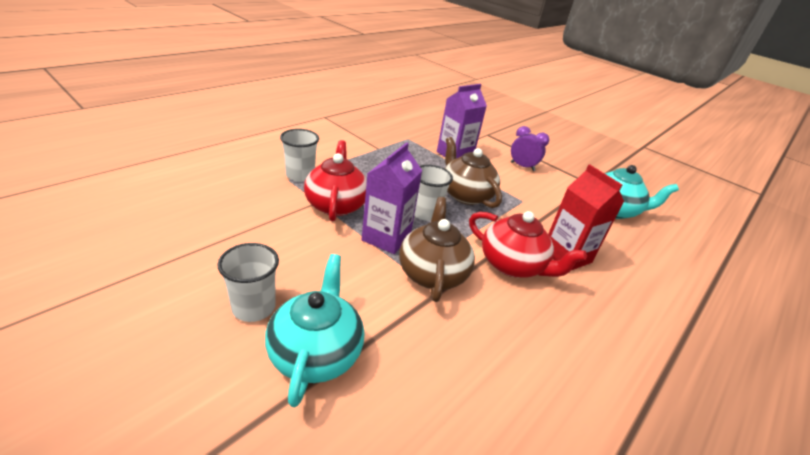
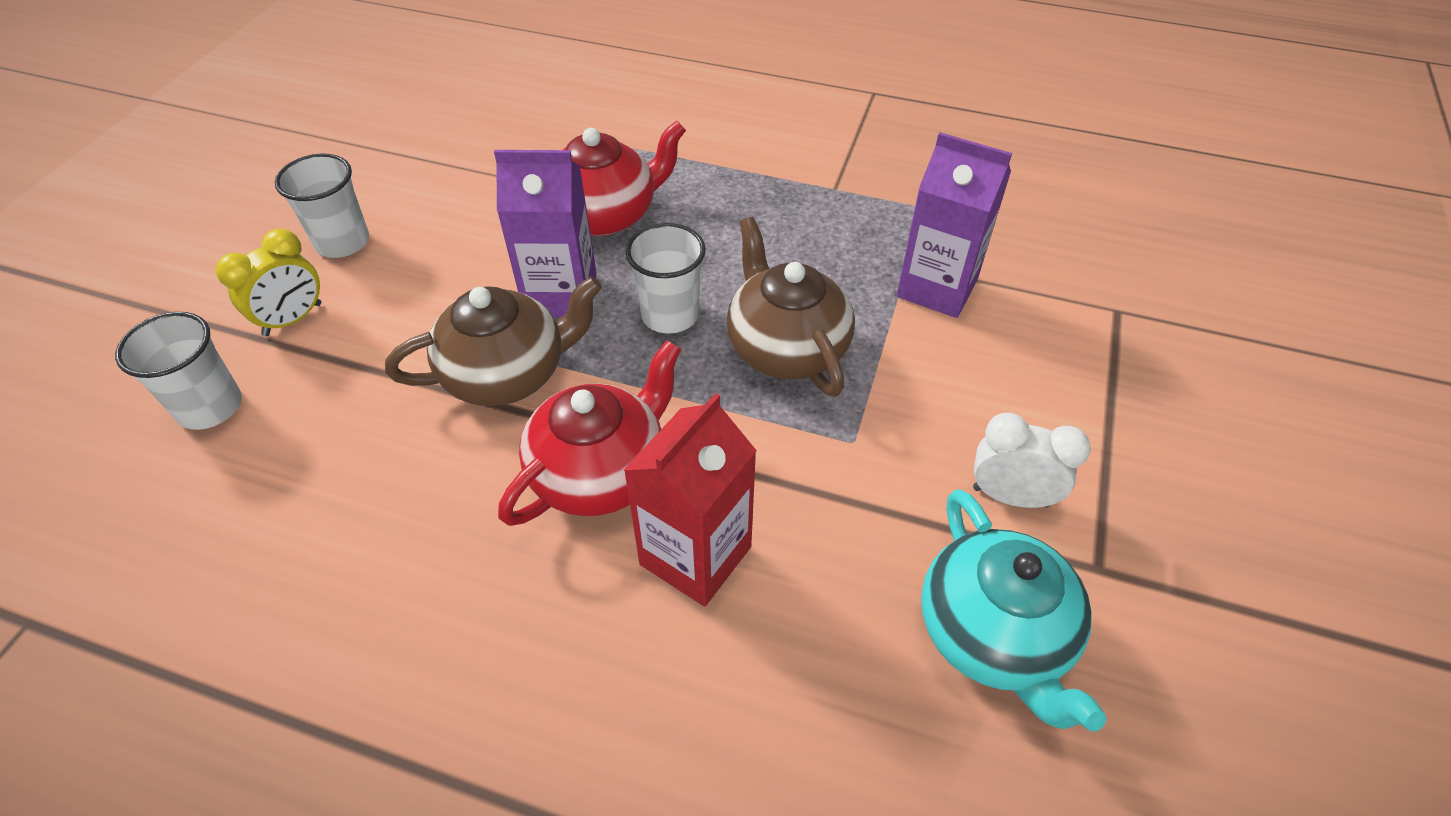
camera: 70 degrees right, 15 degrees up
turquoise teapot [265,254,364,407] -> yellow clock [215,228,321,336]
white cup [280,129,319,182] -> white cup moved to [115,312,242,430]
brown teapot [445,137,502,208] -> brown teapot turned 60 degrees counterclockwise [727,217,855,397]
red teapot [469,211,587,278] -> red teapot turned 150 degrees counterclockwise [498,340,681,526]
purple clock [511,126,549,171] -> none
none -> white clock [973,413,1091,508]

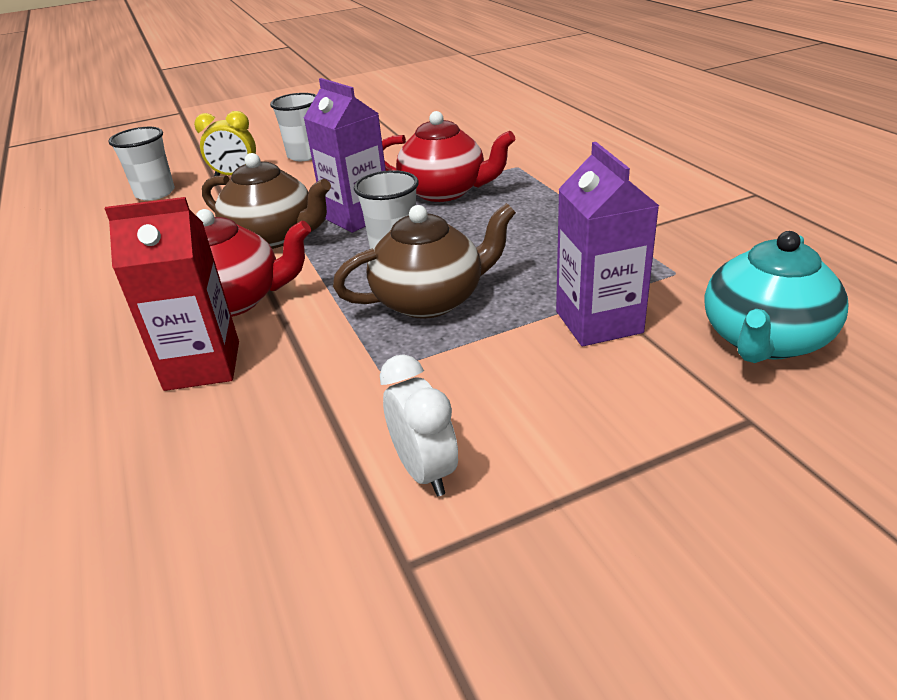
camera: 50 degrees right, 15 degrees down
brown teapot [727,217,855,397] -> brown teapot turned 45 degrees clockwise [333,203,516,319]
turquoise teapot [921,489,1107,732] -> turquoise teapot moved to [704,231,849,363]

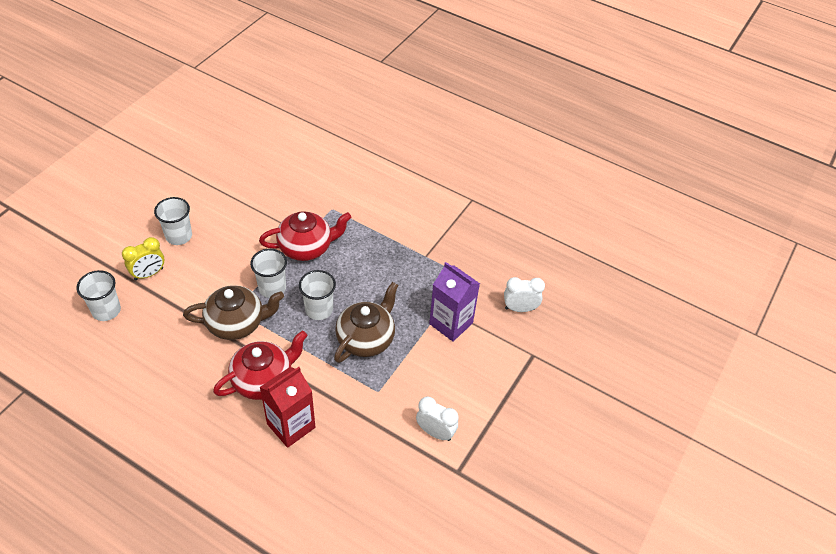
camera: 40 degrees left, 15 degrees up
purple carton [304,78,386,233] -> white cup [250,249,287,298]
turquoise teapot [704,231,849,363] -> white clock [504,277,545,312]

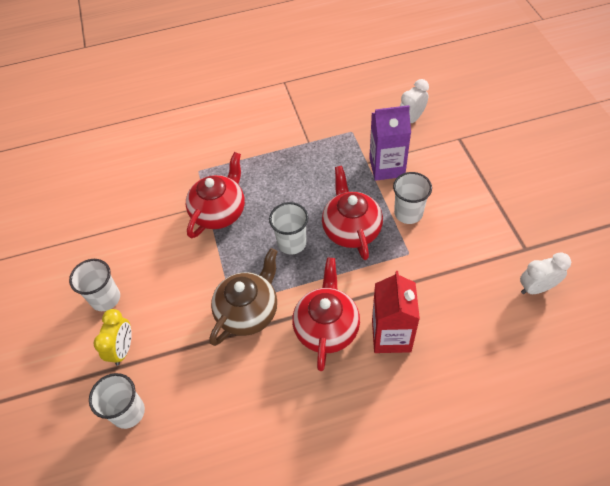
camera: 40 degrees left, 5 degrees up
white cup [250,249,287,298] -> white cup moved to [393,172,432,224]
brown teapot [334,282,398,363] -> red teapot [322,166,383,260]
white clock [416,397,459,441] -> white clock moved to [520,252,571,294]

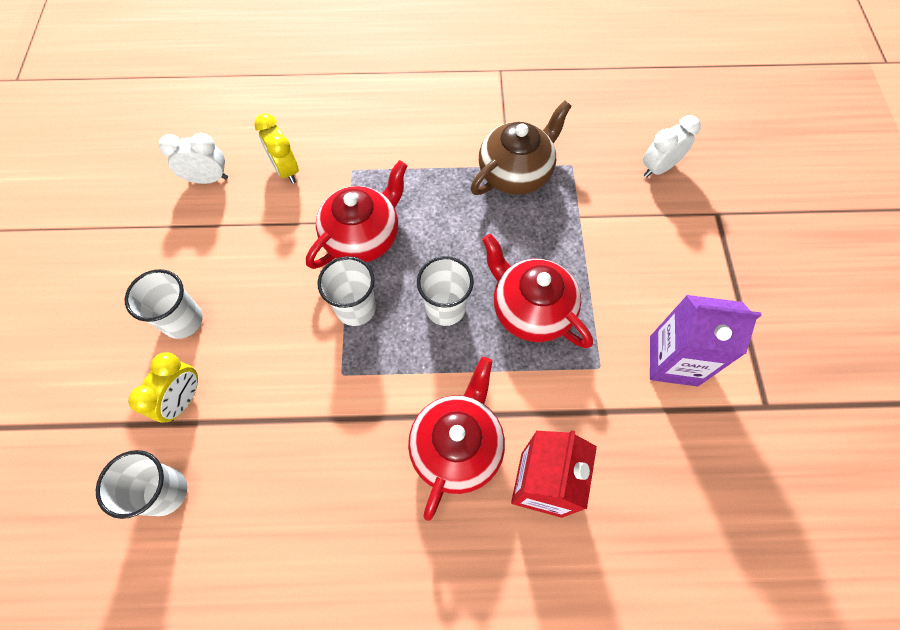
camera: 10 degrees right, 10 degrees up
brown teapot [209,248,278,346] -> brown teapot moved to [470,100,572,195]
red teapot [322,166,383,260] -> red teapot turned 45 degrees counterclockwise [482,234,593,348]
purple carton [369,105,411,181] -> purple carton moved to [650,295,761,386]
white cup [393,172,432,224] -> white cup moved to [317,256,376,326]
white clock [520,252,571,294] -> white clock moved to [159,133,228,184]
none -> yellow clock [254,113,299,184]

